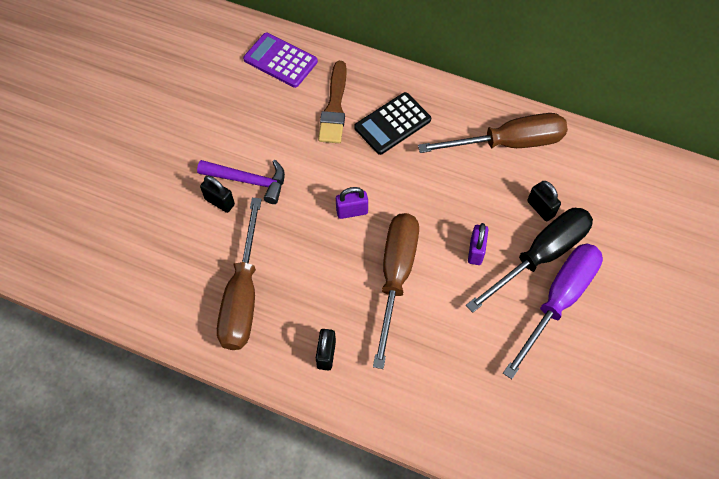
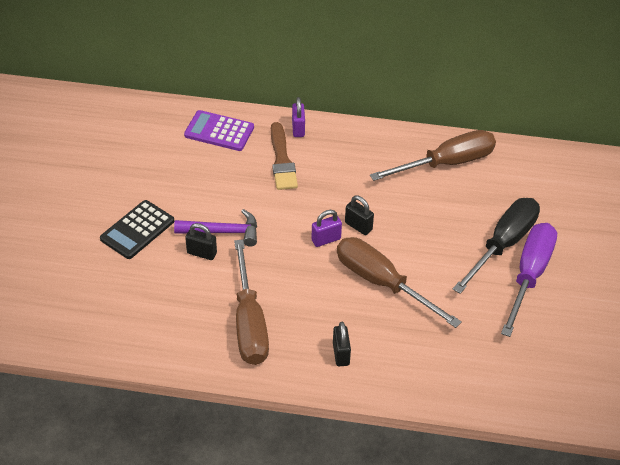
camera: 15 degrees left, 15 degrees down
black calculator [354,92,431,155] -> black calculator moved to [100,200,174,259]
brown screwdriver [373,213,419,369] -> brown screwdriver turned 45 degrees counterclockwise [337,237,462,328]
purple padlock [468,223,488,265] -> purple padlock moved to [292,97,305,137]
black padlock [527,181,561,221] -> black padlock moved to [345,195,374,235]

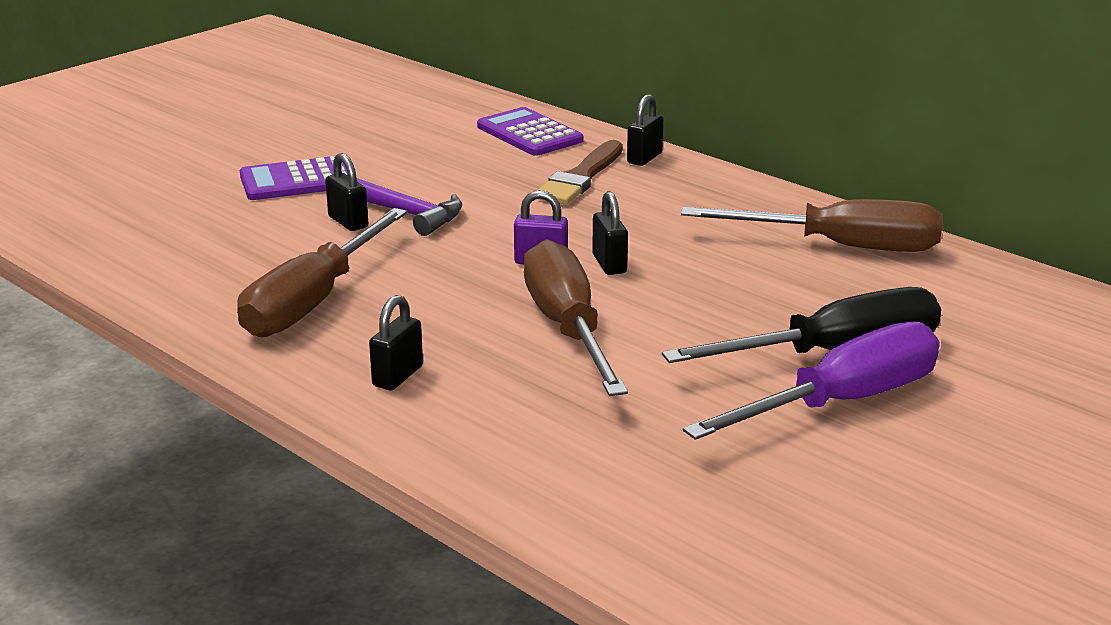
camera: 35 degrees right, 20 degrees down
black calculator [100,200,174,259] -> purple calculator [240,156,348,200]
purple padlock [292,97,305,137] -> black padlock [627,94,664,166]

